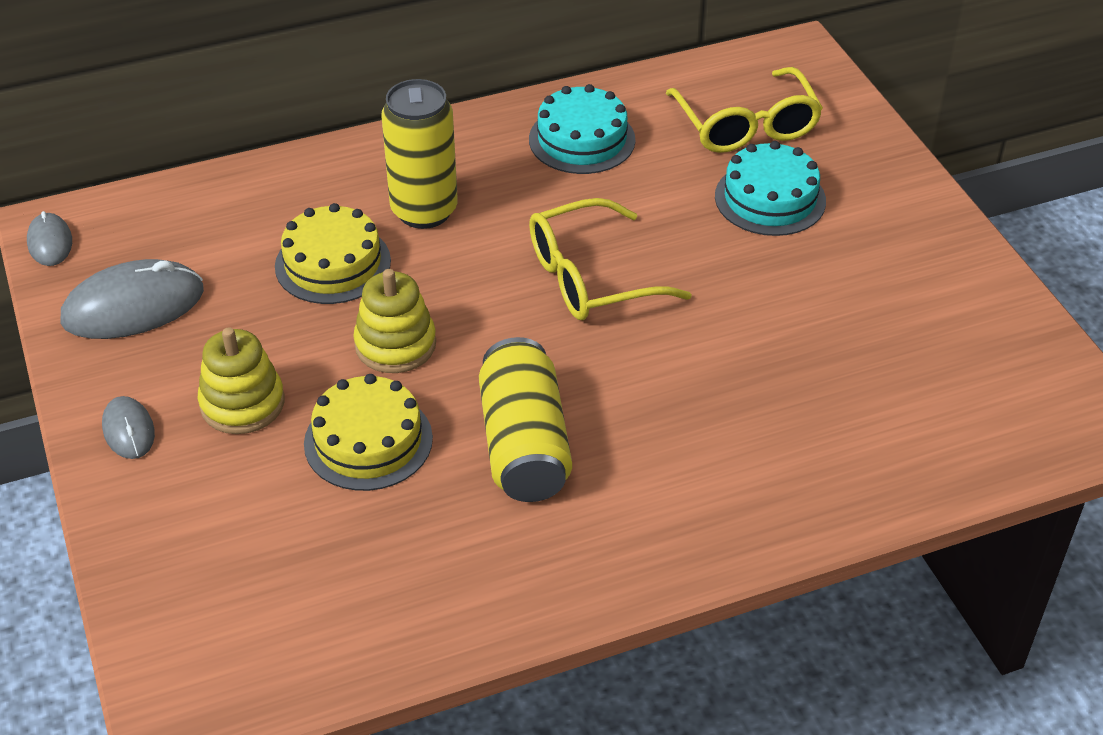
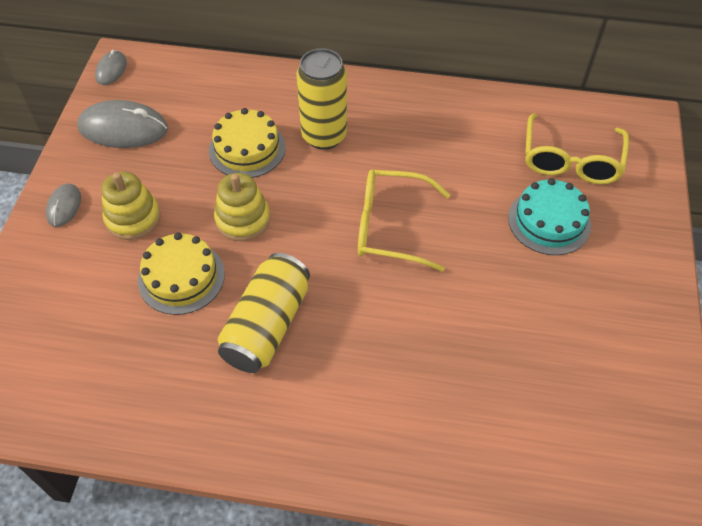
camera: 30 degrees right, 10 degrees up
turquoise cake [529,84,635,174] -> none

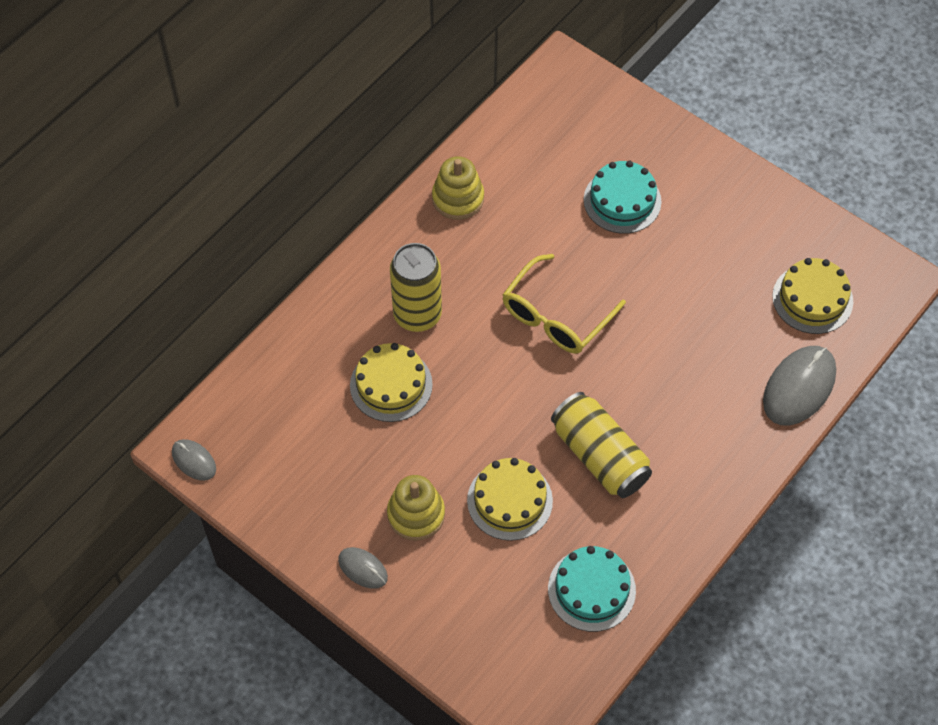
camera: 60 degrees left, 5 degrees up
grey mouse [77,100,168,148] -> grey mouse moved to [763,346,836,426]
yellow stacking toy [214,173,270,241] -> yellow stacking toy moved to [432,156,484,220]
yellow glasses [525,113,629,184] -> none
none -> turquoise cake [548,546,636,632]
none -> yellow cake [772,258,853,334]

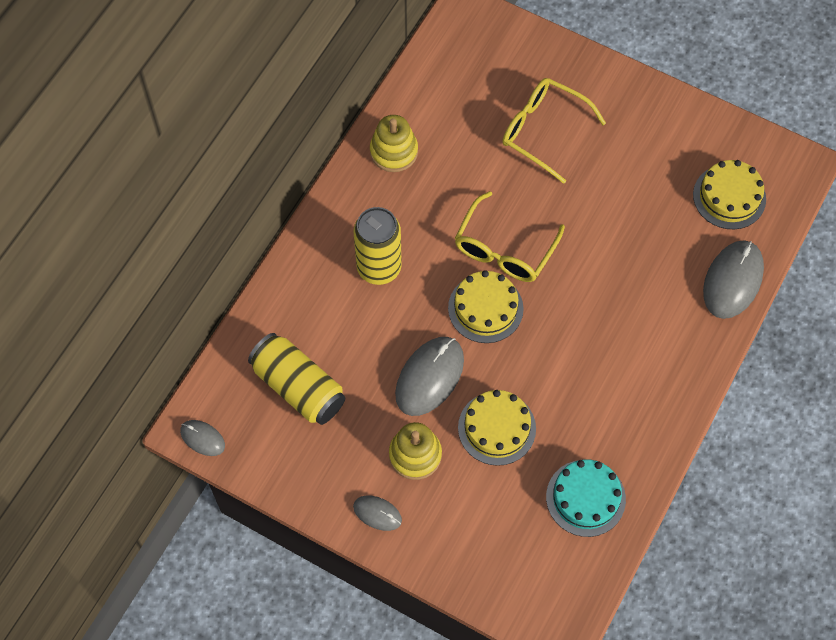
camera: 10 degrees left, 5 degrees up
yellow cake [350,343,433,422] -> yellow cake moved to [448,270,524,343]
yellow can [551,392,652,498] -> yellow can moved to [248,333,345,425]
turquoise cake [584,161,662,234] -> yellow glasses [503,78,606,184]
none -> grey mouse [395,337,464,416]

